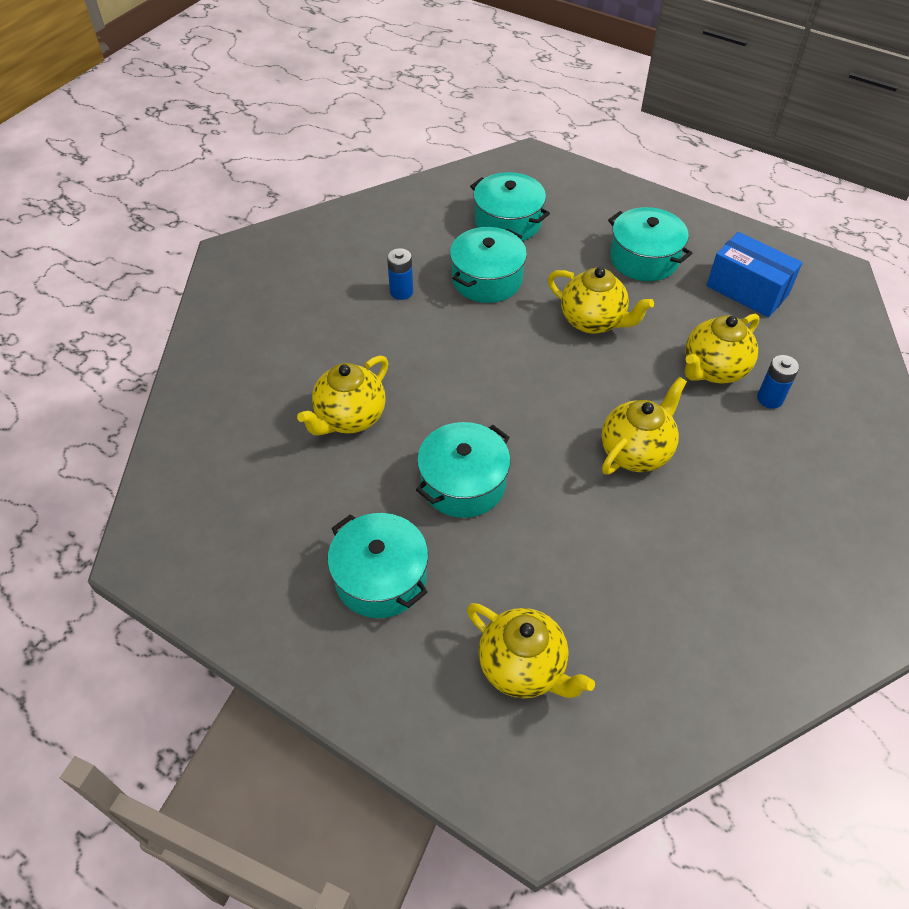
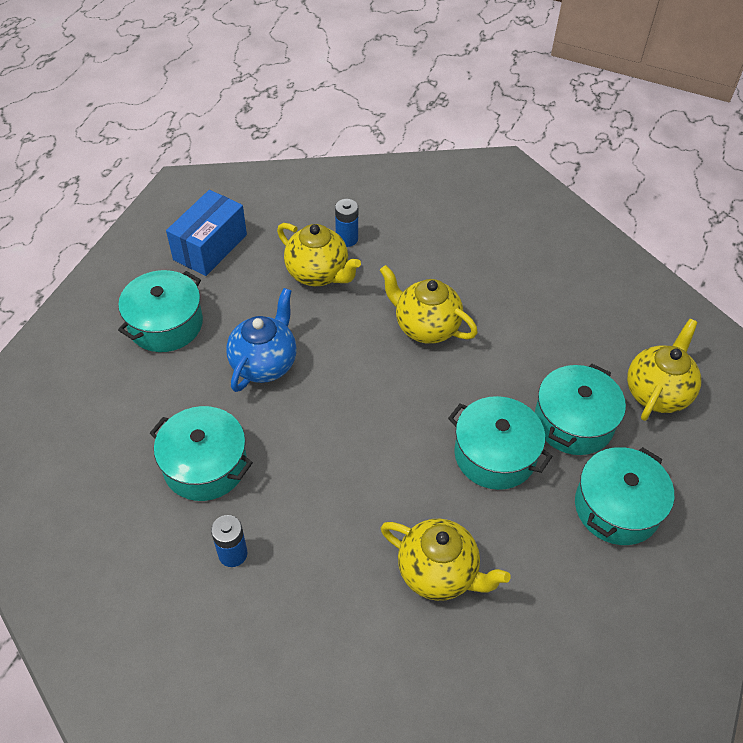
camera: 100 degrees left, 0 degrees up
turquoise pot [470,172,550,241] -> turquoise pot moved to [535,364,626,455]
yellow teapot [548,267,654,334] -> blue teapot [226,288,297,392]

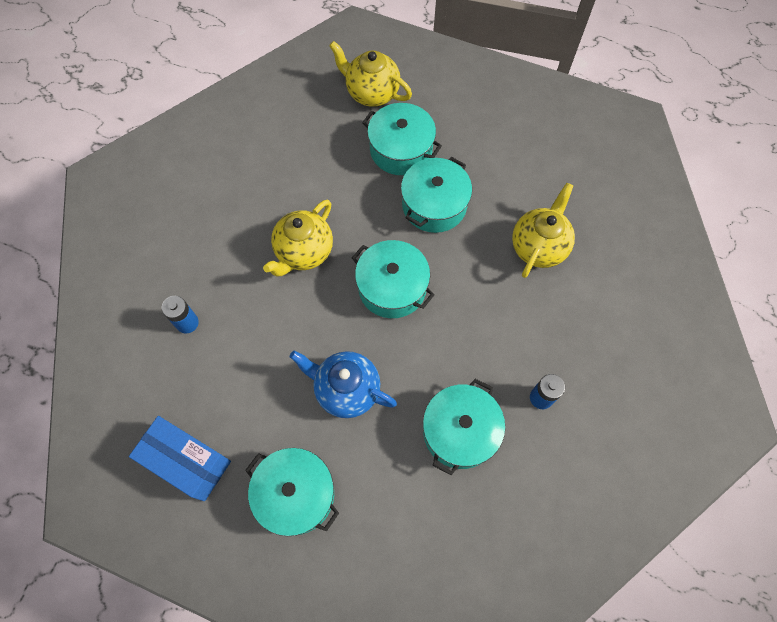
camera: 90 degrees left, 15 degrees up
yellow teapot [277,223,361,286] -> none
turquoise pot [575,447,674,545] -> turquoise pot moved to [352,240,434,318]

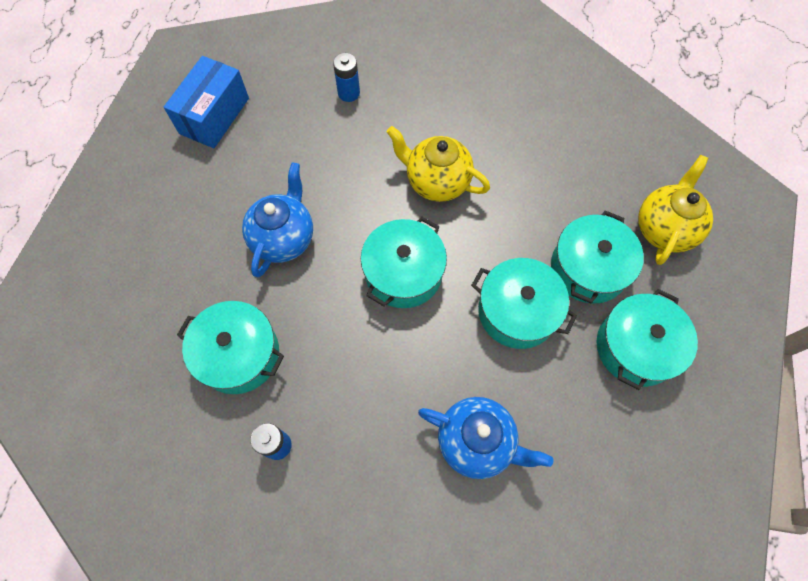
camera: 85 degrees right, 0 degrees up
turquoise pot [245,448,339,536] -> turquoise pot moved to [596,289,698,390]
yellow teapot [512,183,575,278] -> blue teapot [418,397,553,479]

